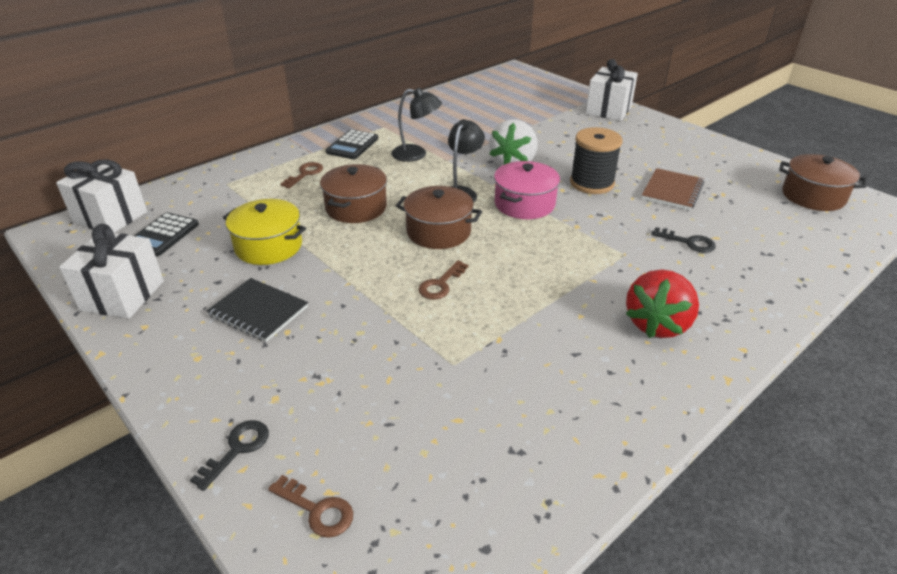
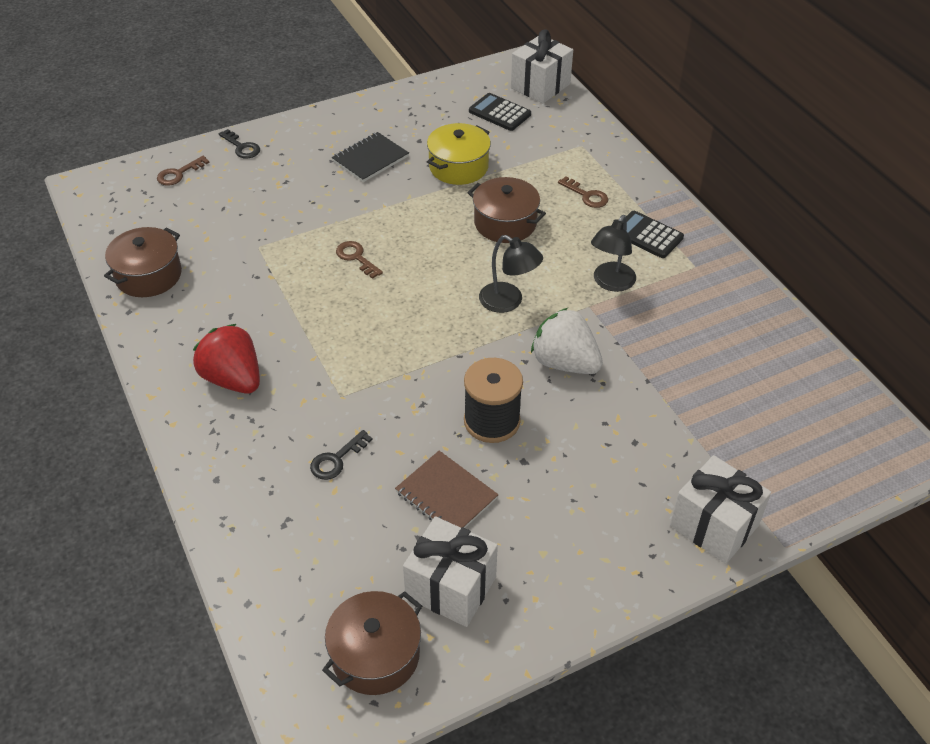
camera: 105 degrees right, 10 degrees up
white gift [59,224,164,319] -> white gift moved to [403,516,498,627]
brown pot [396,186,482,249] -> brown pot moved to [104,227,182,297]
pink pot [494,161,560,219] -> none

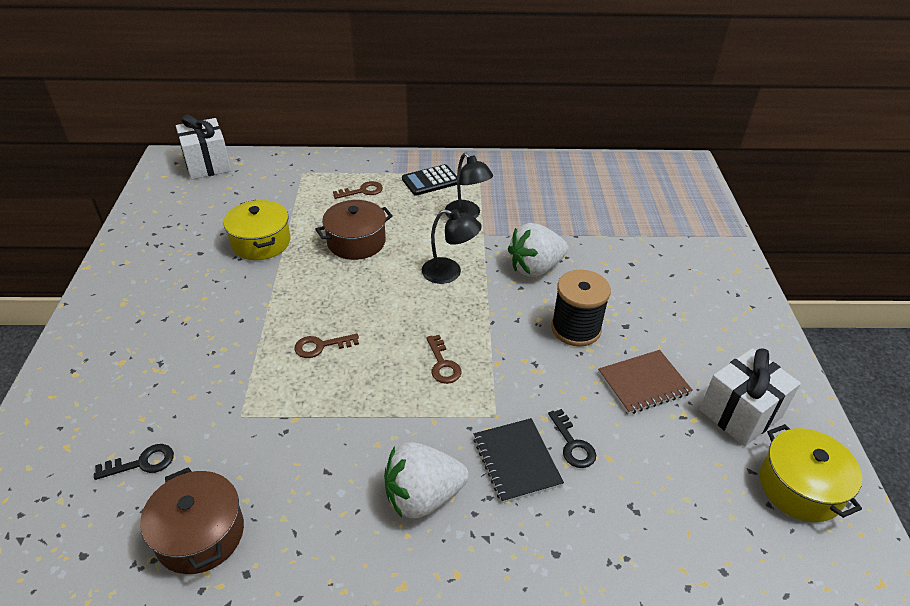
camera: 65 degrees left, 5 degrees down
brown key [157,156,209,186] -> brown key moved to [426,335,462,384]
red strawberry [193,324,260,393] -> white strawberry [384,442,469,519]
black key [219,129,260,159] -> black key moved to [94,444,174,480]
brown pot [322,591,422,695] -> yellow pot [760,424,862,522]
black notebook [332,132,409,182] -> black notebook moved to [473,418,564,503]
black calculator [469,93,531,131] -> none
black lamp [479,235,543,313] -> black lamp turned 45 degrees clockwise [422,209,482,284]
white gift [670,455,771,564] -> none

